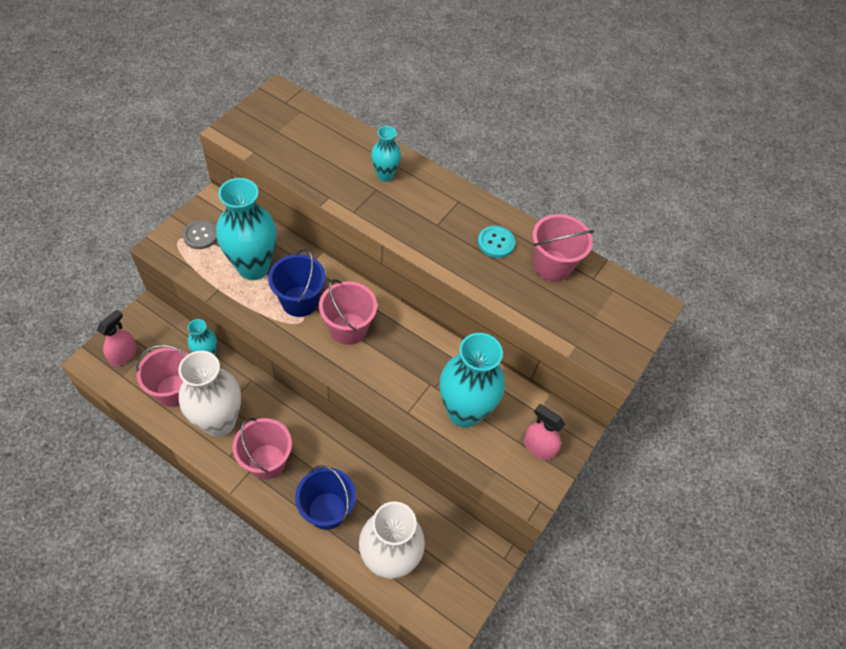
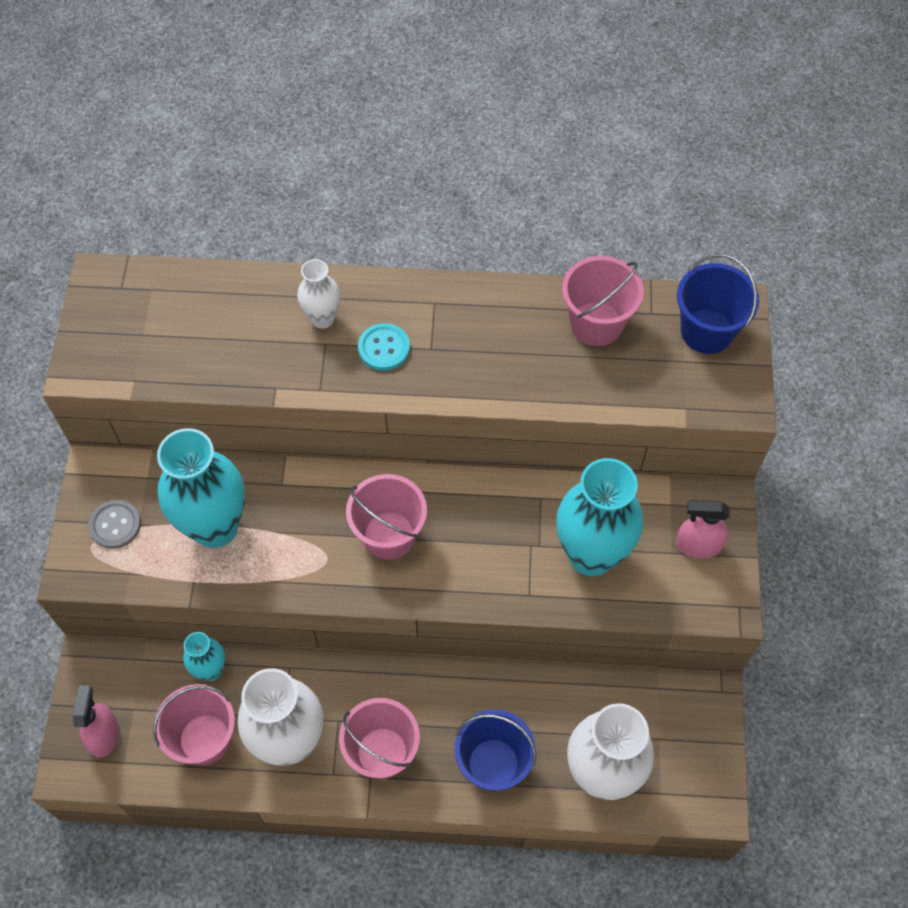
camera: 25 degrees left, 5 degrees up
blue bucket [268,249,326,317] -> blue bucket moved to [677,254,759,354]
turquoise vase [371,126,401,182] -> white vase [297,259,340,329]
turquoise button [478,226,515,258] -> turquoise button moved to [358,323,410,371]

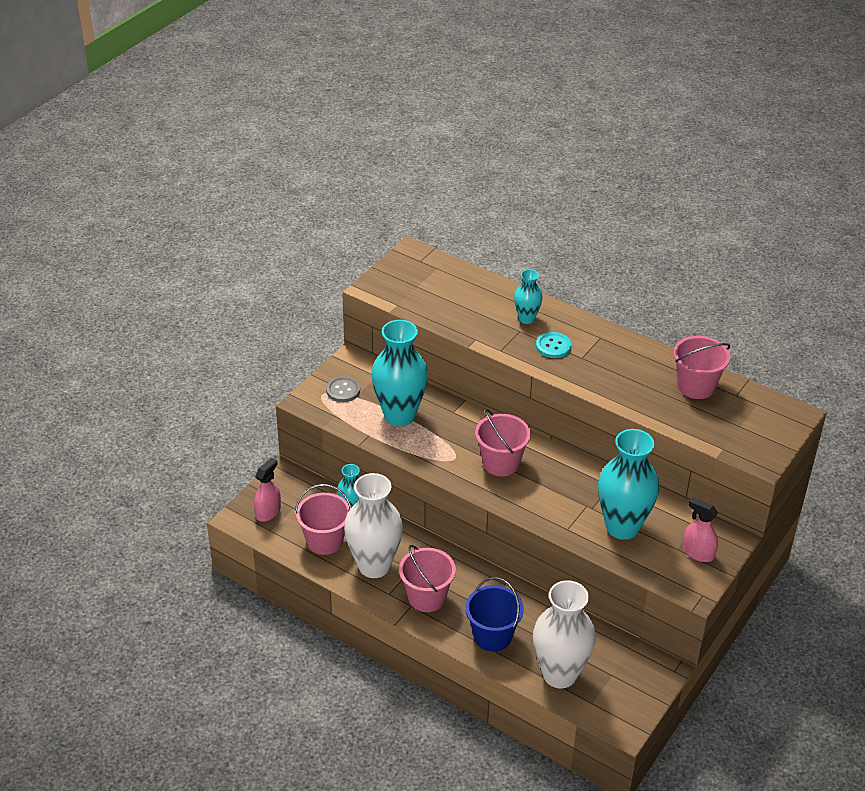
camera: 30 degrees right, 20 degrees down
white vase [297,259,340,329] -> turquoise vase [514,269,543,324]
blue bucket [677,254,759,354] -> none

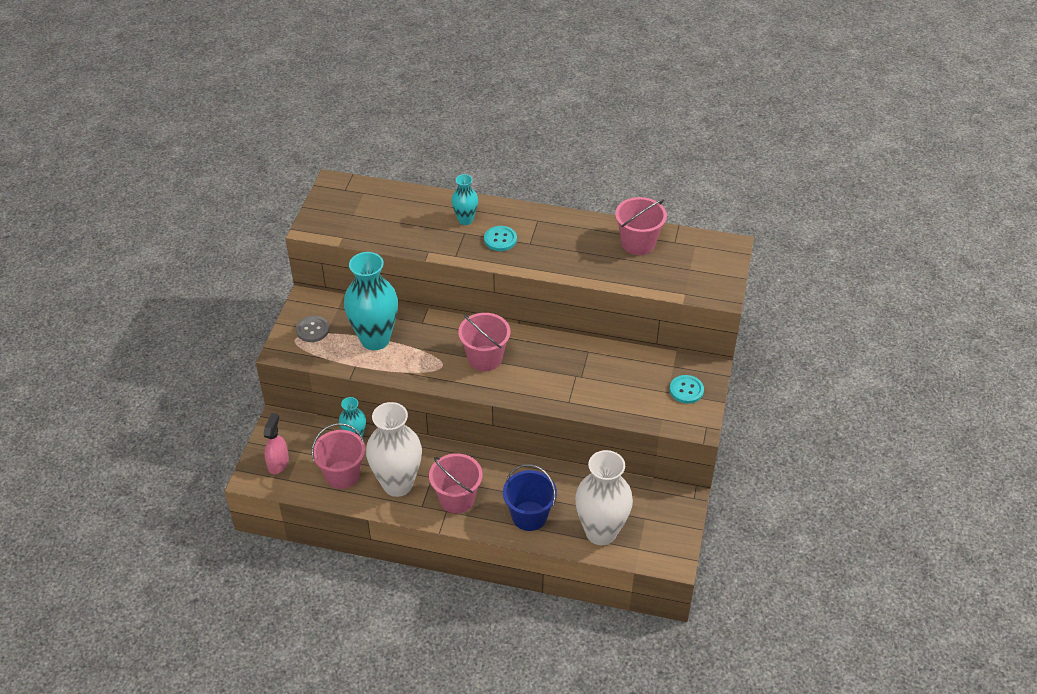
camera: 20 degrees left, 5 degrees up
turquoise vase [598,429,659,540] -> none
pink spray bottle [683,497,718,562] -> turquoise button [669,375,704,404]

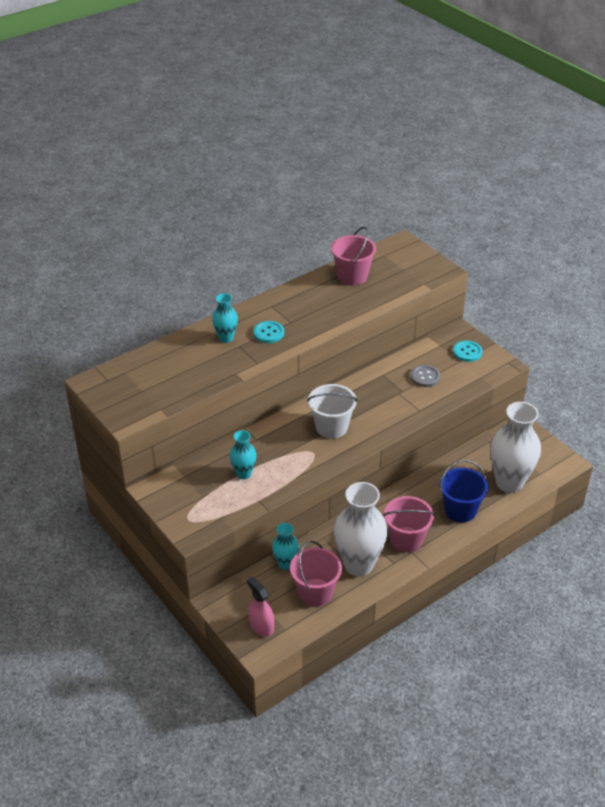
camera: 50 degrees left, 5 degrees down
grey button [296,316,329,342] -> grey button moved to [410,365,441,387]
turquoise vase [344,252,398,350] -> turquoise vase [230,430,256,479], size x0.51
pink bucket [458,313,510,371] -> white bucket [307,384,358,439]

